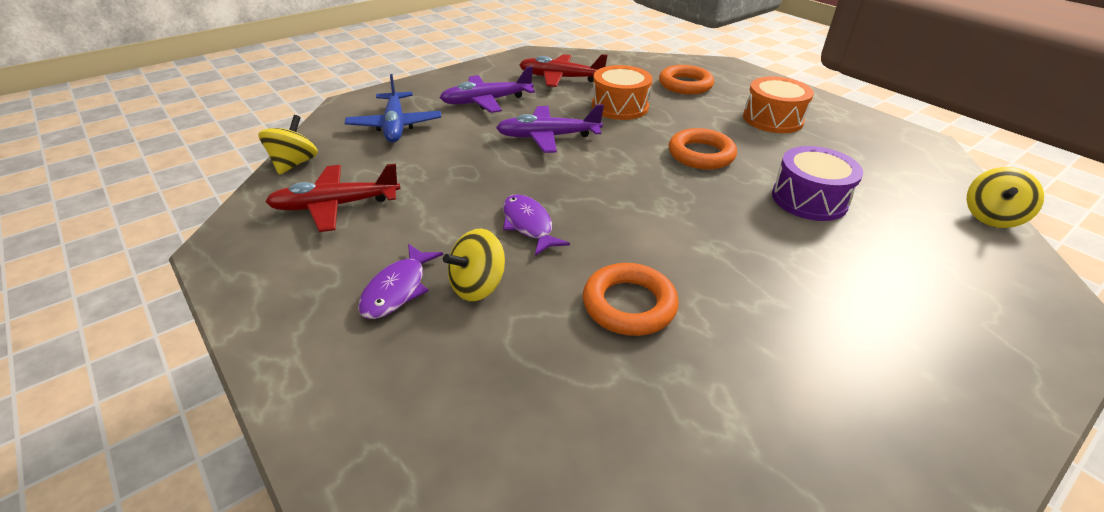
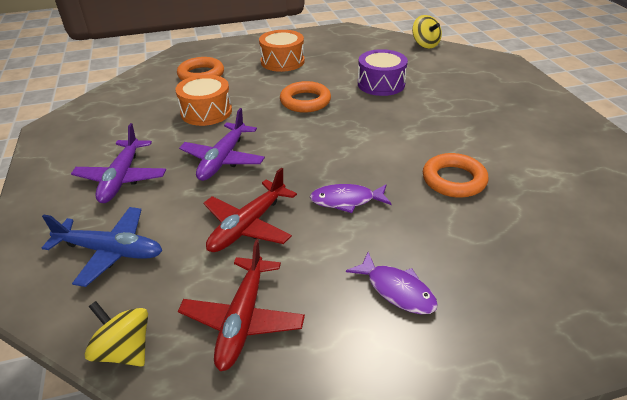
camera: 65 degrees left, 0 degrees up
yellow spinning top [443,229,505,301] -> none
red plane [519,54,608,87] -> red plane moved to [204,167,297,252]

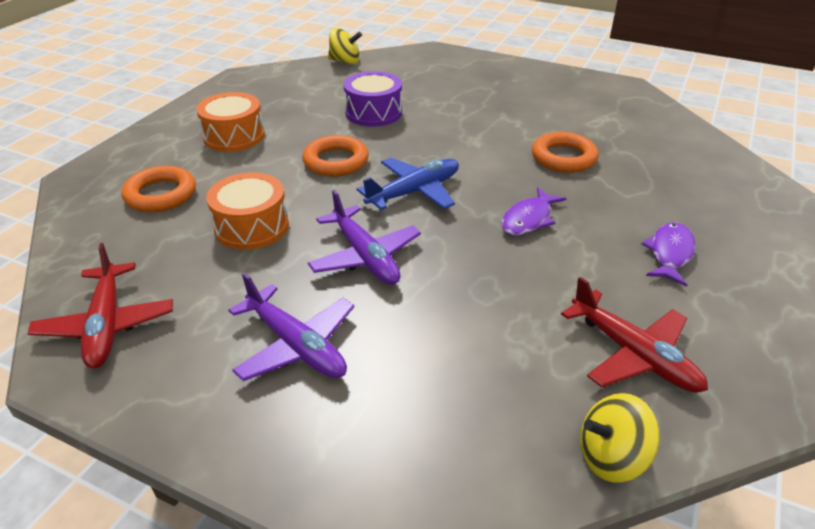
camera: 50 degrees left, 0 degrees up
blue plane [42,207,162,287] -> blue plane moved to [357,158,459,210]
red plane [204,167,297,252] -> red plane moved to [27,243,173,369]
purple fish [346,252,438,314] -> purple fish turned 60 degrees counterclockwise [641,222,695,286]

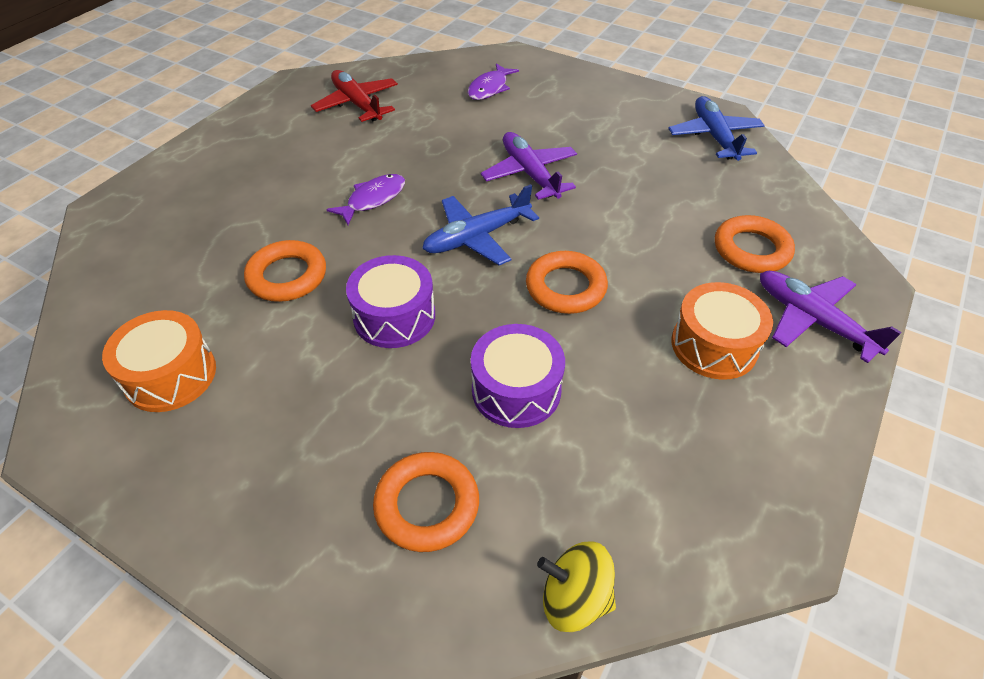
camera: 175 degrees left, 10 degrees up
red plane [27,243,173,369] -> blue plane [668,96,765,161]
orange drum [206,173,289,250] -> orange drum moved to [102,310,216,412]
purple plane [228,273,354,381] -> purple plane moved to [760,271,902,363]
yellow spinning top [580,393,659,483] -> none
purple fish [641,222,695,286] -> purple fish moved to [468,63,519,100]
none -> purple drum [346,255,435,348]
none -> orange ring [373,452,479,552]

